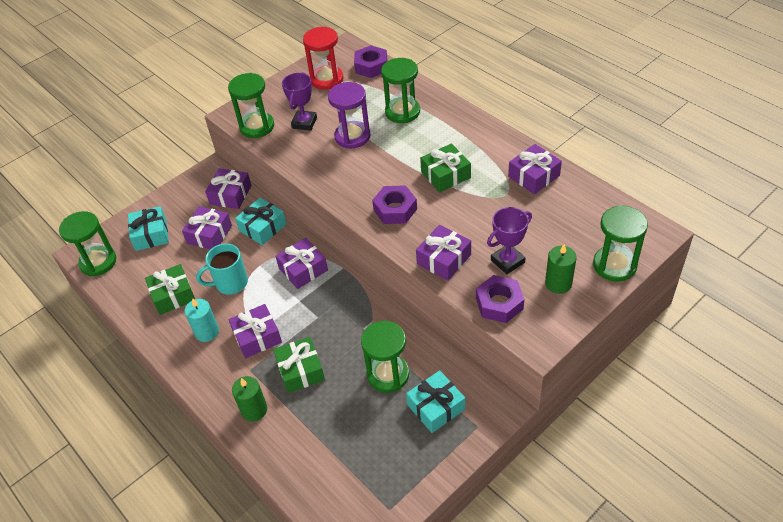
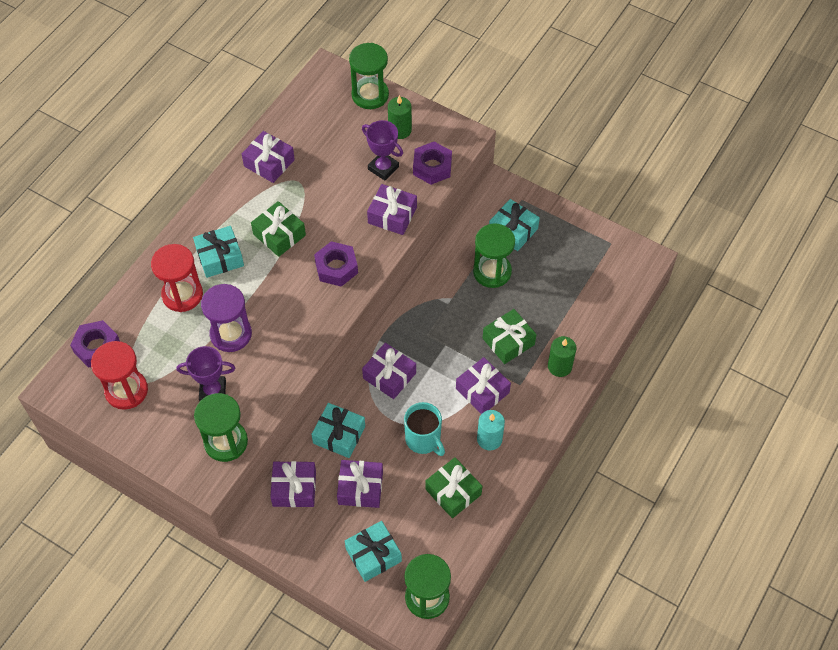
camera: 110 degrees left, 10 degrees up
green hourglass [381,58,420,123] -> red hourglass [151,244,203,312]
none -> turquoise gift [193,226,244,278]

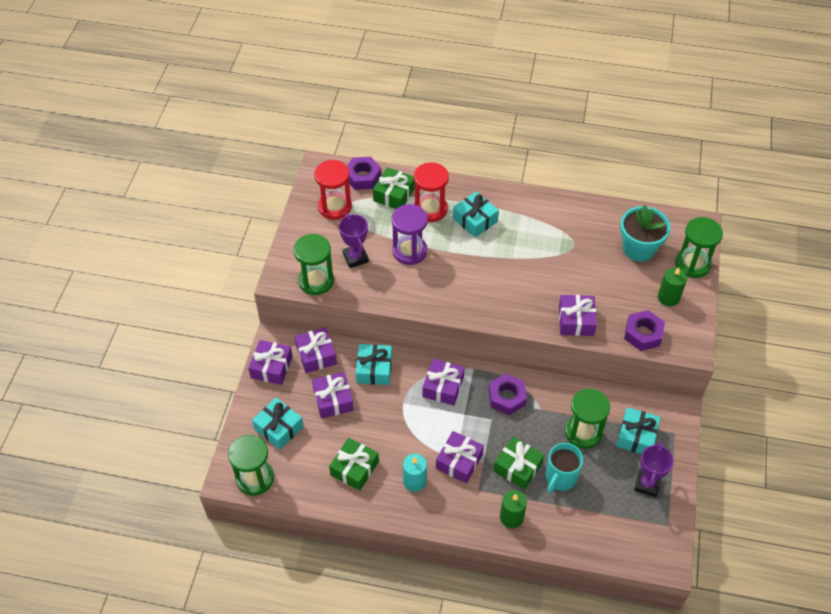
camera: 70 degrees right, 5 degrees down
purple gift [242,131,295,183] -> purple gift moved to [248,340,293,385]
green gift [251,201,306,257] -> green gift moved to [373,167,415,209]
purple nut [314,241,358,287] -> purple nut moved to [489,373,527,415]
purple trophy [362,120,403,181] -> purple trophy moved to [634,441,674,497]
turquoise mug [404,402,445,456] -> turquoise mug moved to [545,443,583,494]
none -> turquoise flower pot [620,205,671,262]

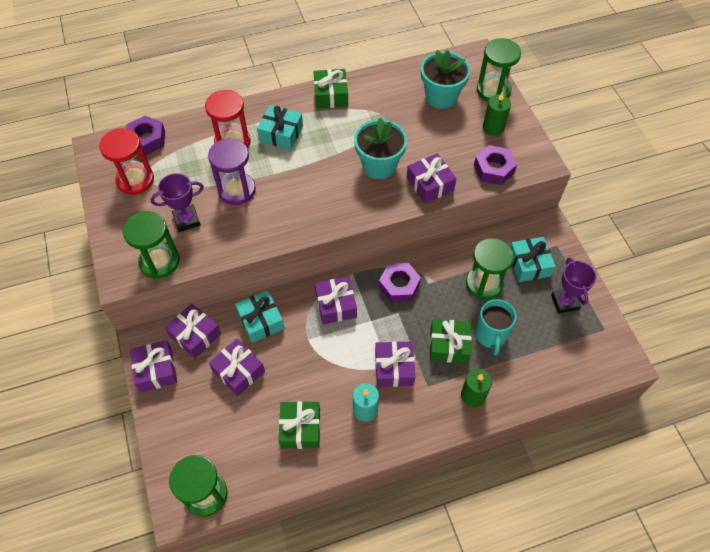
camera: 30 degrees left, 5 degrees up
turquoise gift [252,398,304,450] -> none
purple trophy [339,214,369,268] -> purple trophy turned 60 degrees counterclockwise [151,173,204,232]
green gift [373,167,415,209] -> green gift moved to [313,69,348,109]
none -> turquoise flower pot [354,117,407,179]

